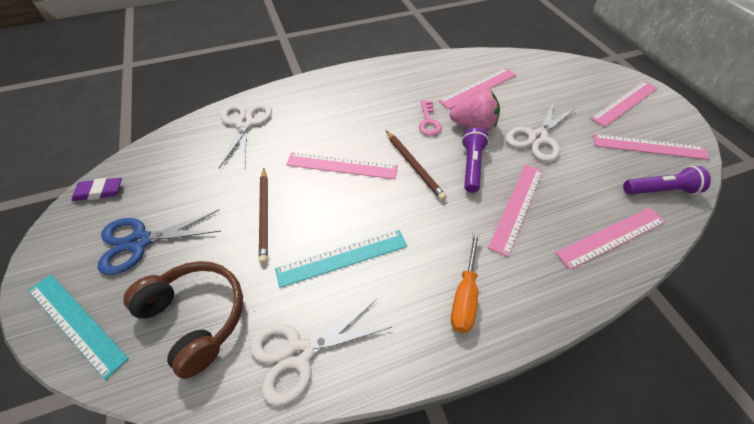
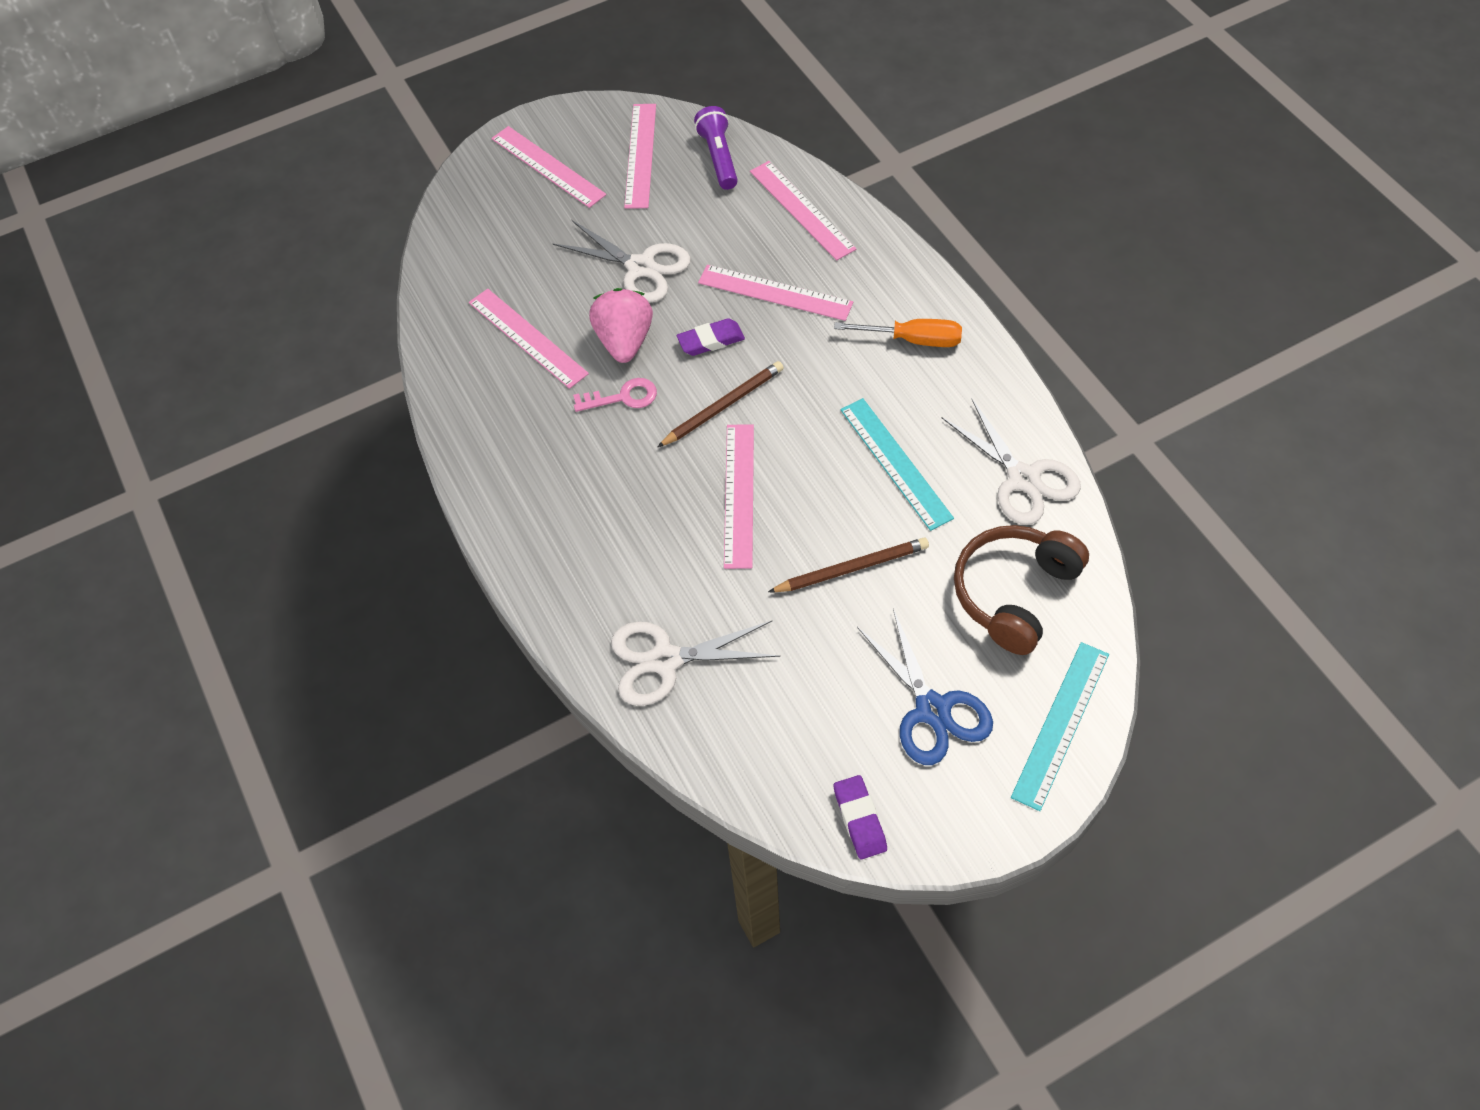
camera: 95 degrees left, 5 degrees up
purple flashlight [462,127,489,193] -> purple eraser [677,318,745,356]

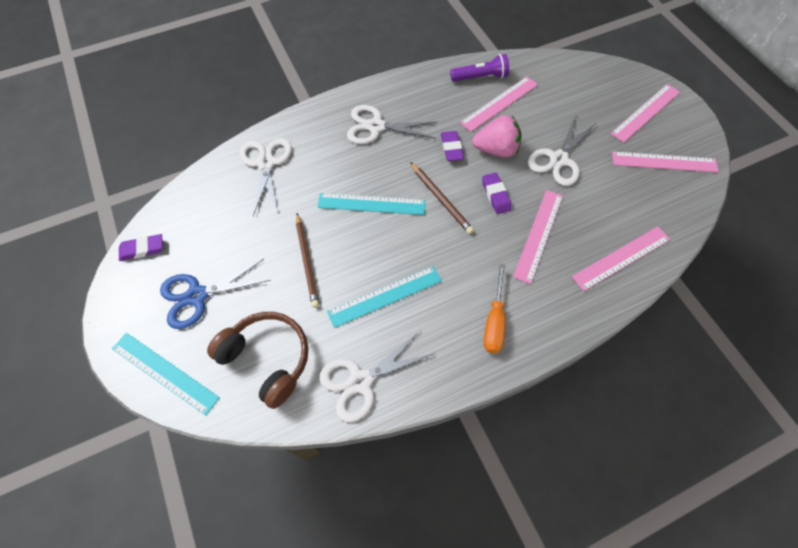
camera: 90 degrees right, 5 degrees up
pink key [573,378,657,412] -> purple eraser [441,131,464,161]
purple flashlight [694,106,738,190] -> purple flashlight moved to [450,54,509,82]
pink ruler [724,424,754,569] -> turquoise ruler [317,193,426,215]
none -> white scissors [347,105,437,144]

